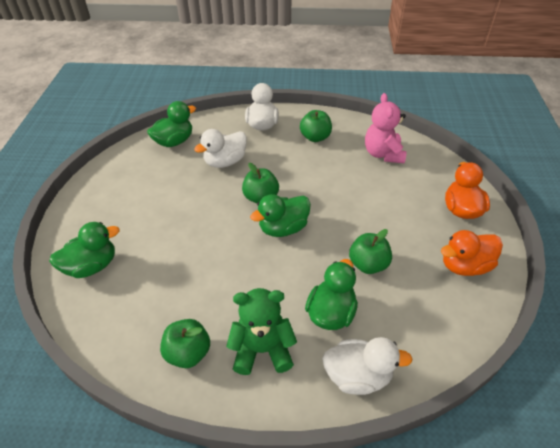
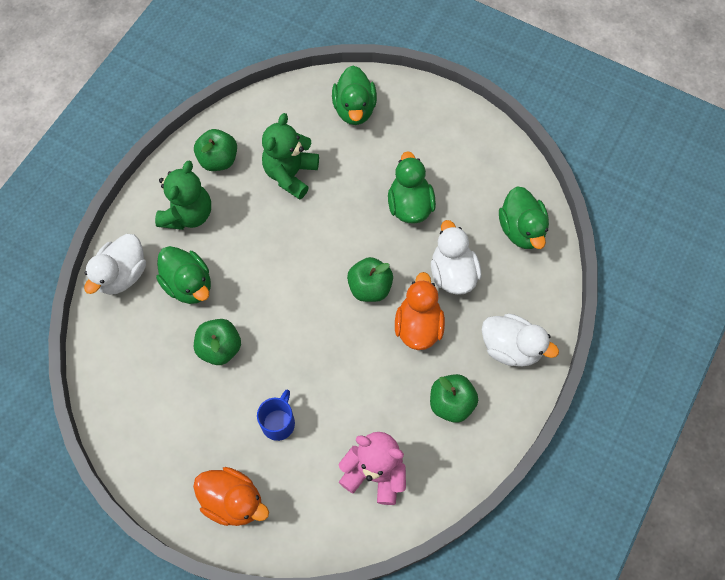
camera: 115 degrees right, 20 degrees up
green duck [250,194,311,237] -> green duck moved to [388,151,436,223]
orange duck [441,230,503,276] -> orange duck moved to [395,272,445,350]
none -> blue mug [257,390,295,441]
none -> green teddy bear [262,113,319,200]

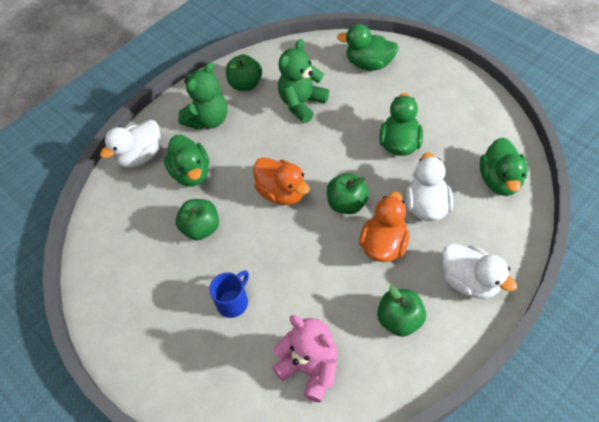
camera: 20 degrees right, 10 degrees down
orange duck [193,467,269,526] -> orange duck moved to [253,157,310,205]
green duck [332,66,377,125] -> green duck turned 90 degrees clockwise [337,24,399,70]

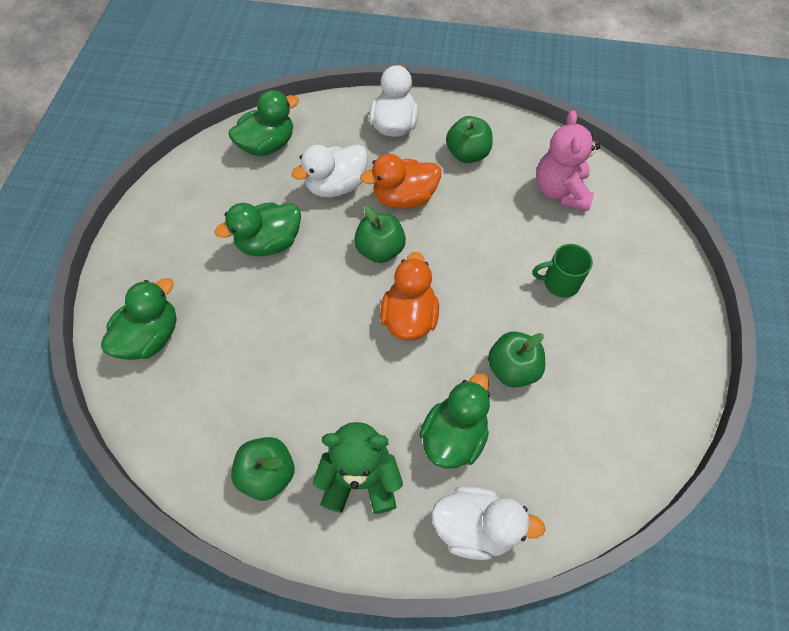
camera: 130 degrees left, 5 degrees up
blue mug [209,270,249,318] -> green mug [533,244,593,298]
green teddy bear [278,39,329,123] -> none
green duck [337,24,399,70] -> green duck turned 120 degrees counterclockwise [101,278,177,360]

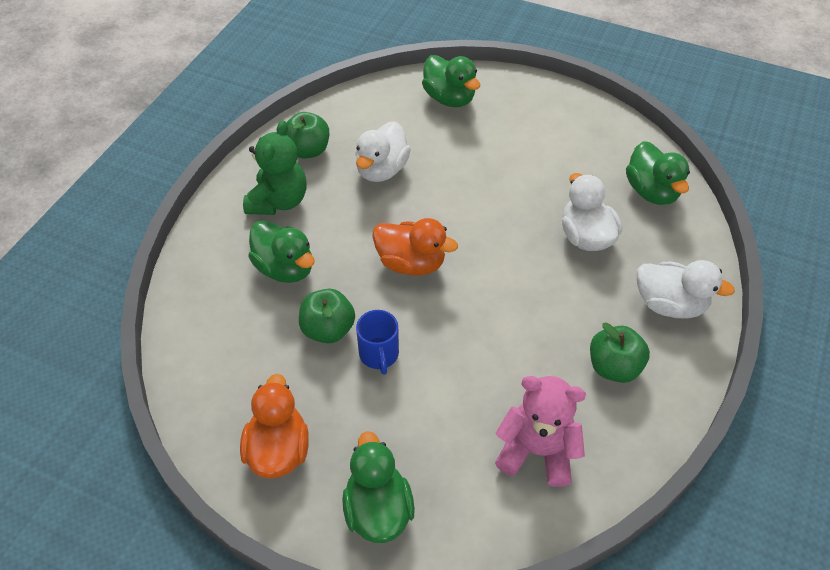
camera: 105 degrees right, 10 degrees down
green duck [215,202,301,256] -> green duck moved to [342,431,415,543]
green apple [354,206,406,263] -> none
orange duck [360,154,441,209] -> orange duck moved to [240,374,309,479]
white duck [432,486,545,560] -> white duck moved to [355,121,411,182]
green mug [533,244,593,298] -> none
none -> blue mug [356,310,399,375]

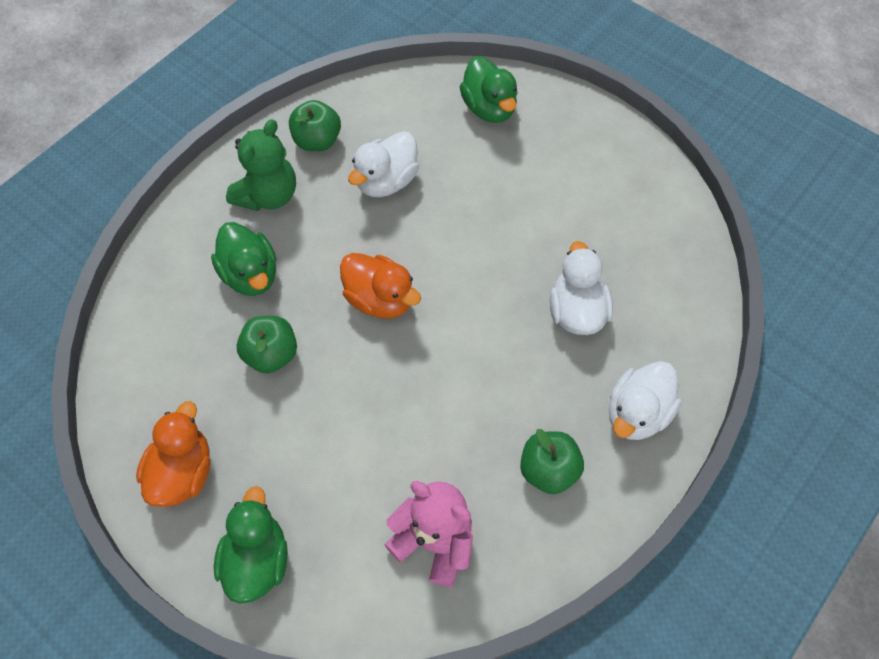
camera: 15 degrees right, 10 degrees up
blue mug [356,310,399,375] -> none
green duck [626,141,690,205] -> none
white duck [637,260,735,318] -> white duck turned 90 degrees clockwise [609,361,681,440]

